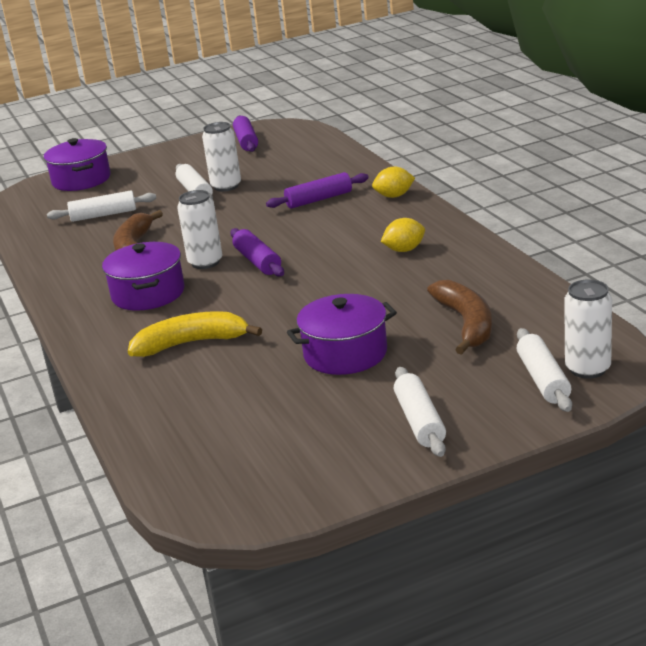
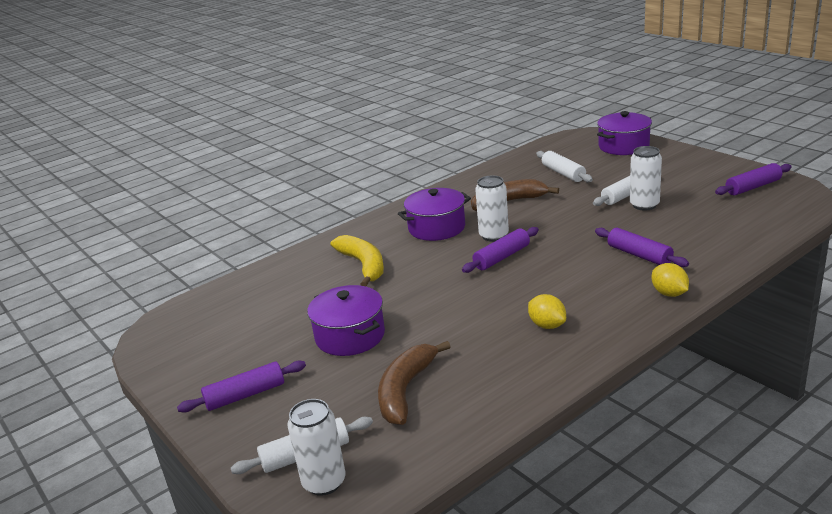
camera: 75 degrees right, 0 degrees up
white rolling pin [394,367,446,457] -> purple rolling pin [177,360,306,412]
brown banana [427,280,492,355] -> brown banana turned 135 degrees clockwise [378,341,451,425]

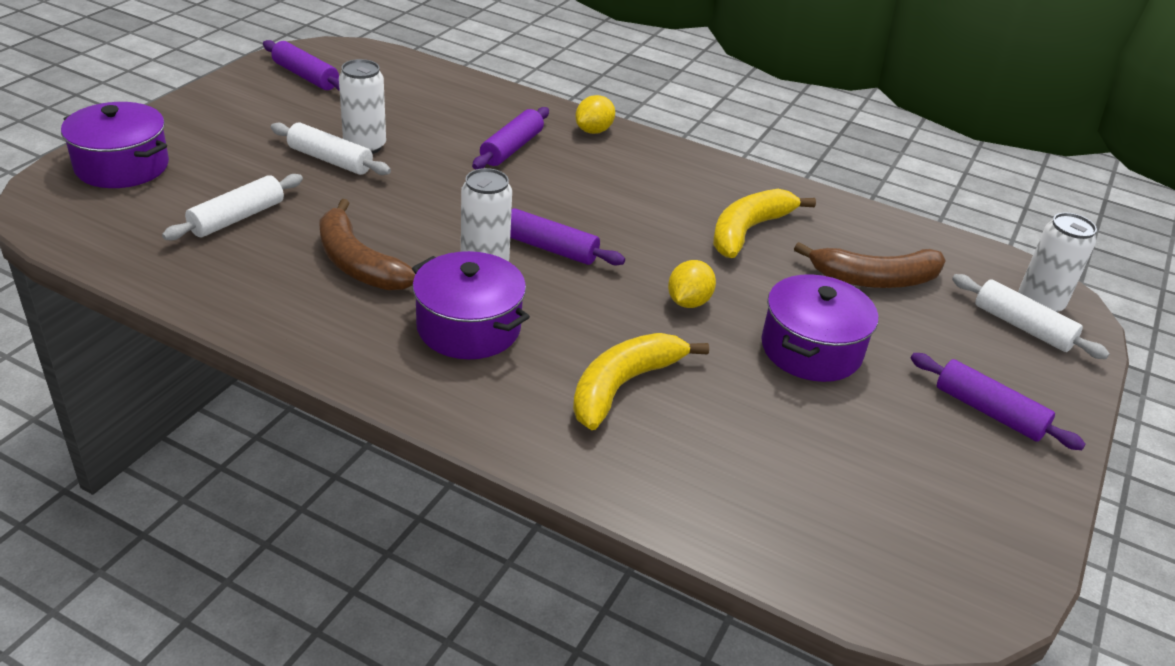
camera: 120 degrees left, 10 degrees up
yellow lemon [528,294,566,329] -> yellow lemon moved to [668,260,716,308]
none -> yellow banana [713,189,816,258]

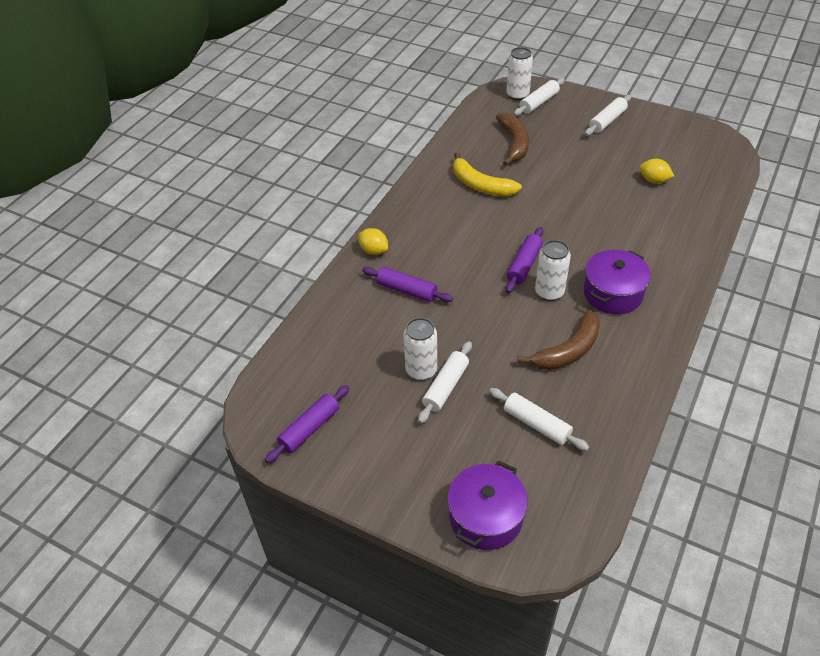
camera: 85 degrees left, 10 degrees up
yellow banana [573,333,709,430] -> none
yellow lemon [668,260,716,308] -> yellow lemon moved to [639,159,674,184]
purple pot [761,274,878,382] -> none
purple rolling pin [910,353,1086,450] -> white rolling pin [585,95,631,136]

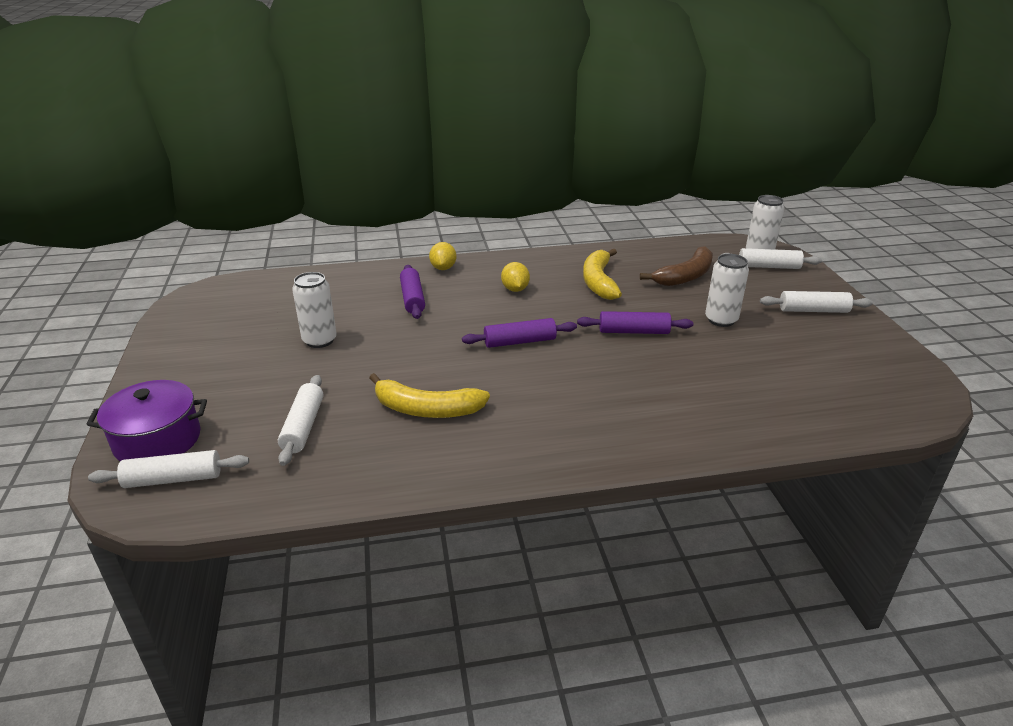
camera: 50 degrees right, 15 degrees down
purple rolling pin [265,385,350,463] -> purple rolling pin moved to [577,311,693,334]
white rolling pin [418,341,472,424] -> white rolling pin moved to [88,450,249,488]
brown banana [517,310,600,370] -> yellow banana [369,373,490,418]
white can [535,240,571,301] -> white can moved to [705,254,749,327]
purple pot [584,250,651,314] -> none
yellow lemon [639,159,674,184] -> yellow lemon moved to [501,262,530,292]

